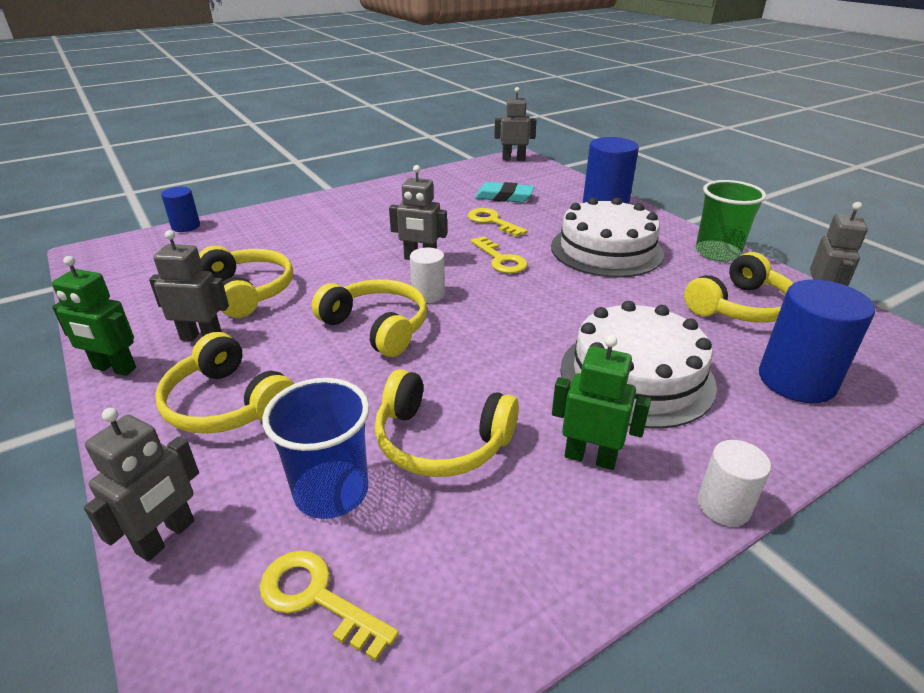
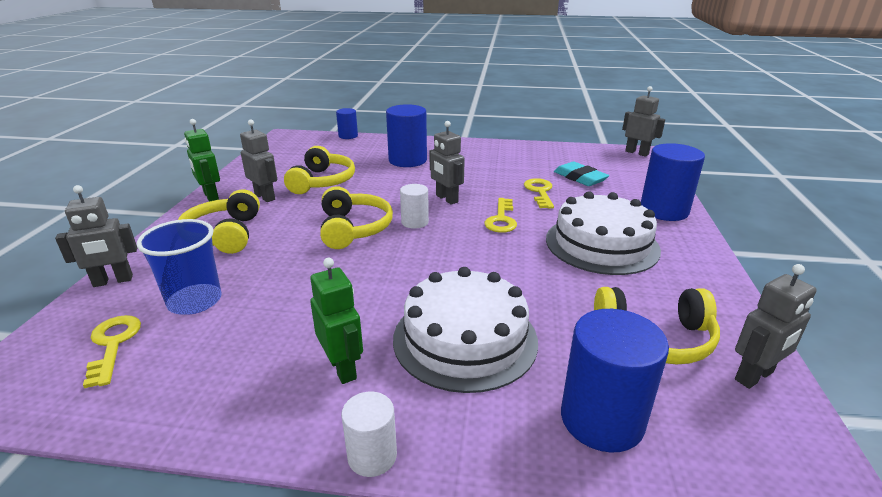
camera: 40 degrees right, 5 degrees down
yellow headphones [375,369,519,477] -> none
green cup [695,180,766,261] -> none
none -> blue cylinder [386,104,427,167]

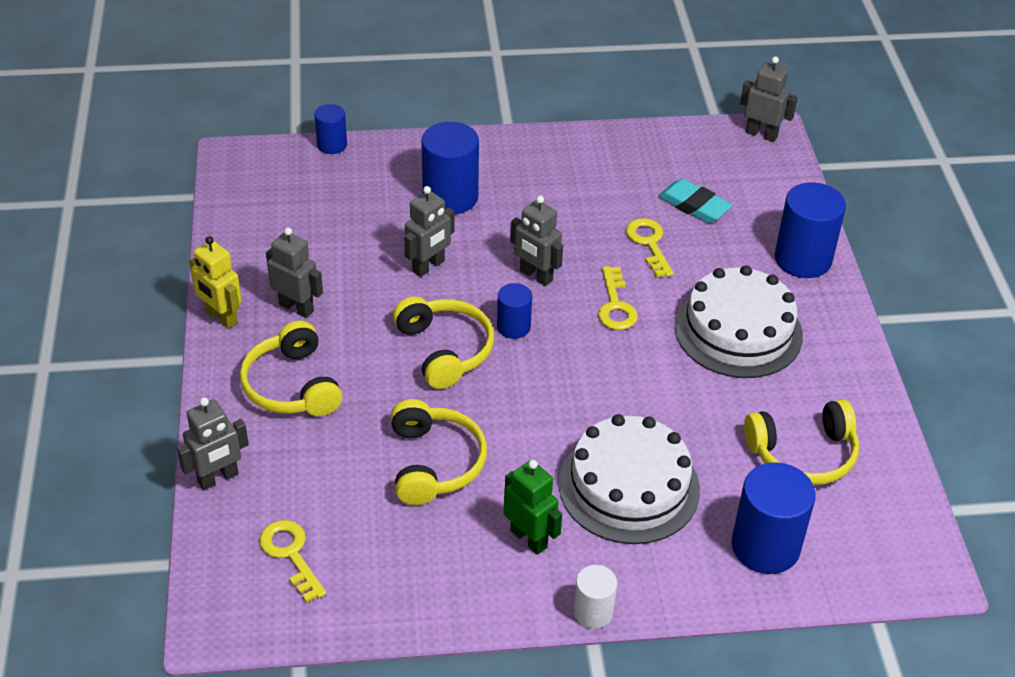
camera: 15 degrees left, 15 degrees up
blue cup [137,219,222,315] -> none
green robot [184,119,220,202] -> yellow robot [189,236,242,329]
yellow headphones [284,146,355,194] -> yellow headphones moved to [391,399,487,505]
white cylinder [400,184,429,229] -> blue cylinder [497,283,532,339]
grey robot [735,264,817,389] -> grey robot moved to [404,186,454,277]

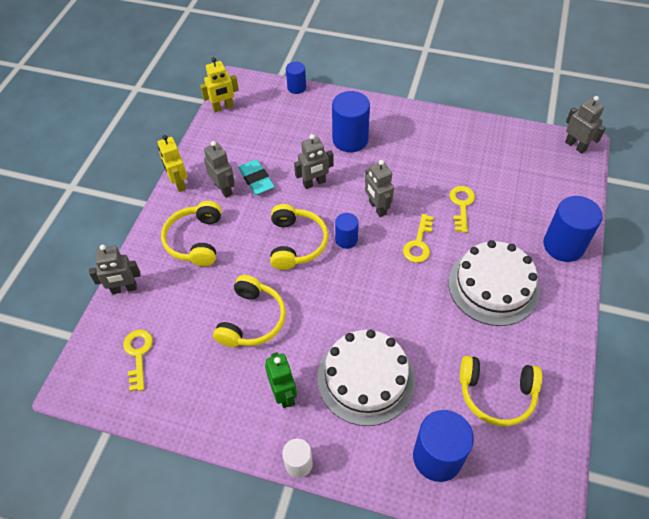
camera: 25 degrees right, 10 degrees up
turquoise eraser [658,178,733,223] -> turquoise eraser moved to [238,159,275,195]
none -> yellow robot [200,57,239,112]

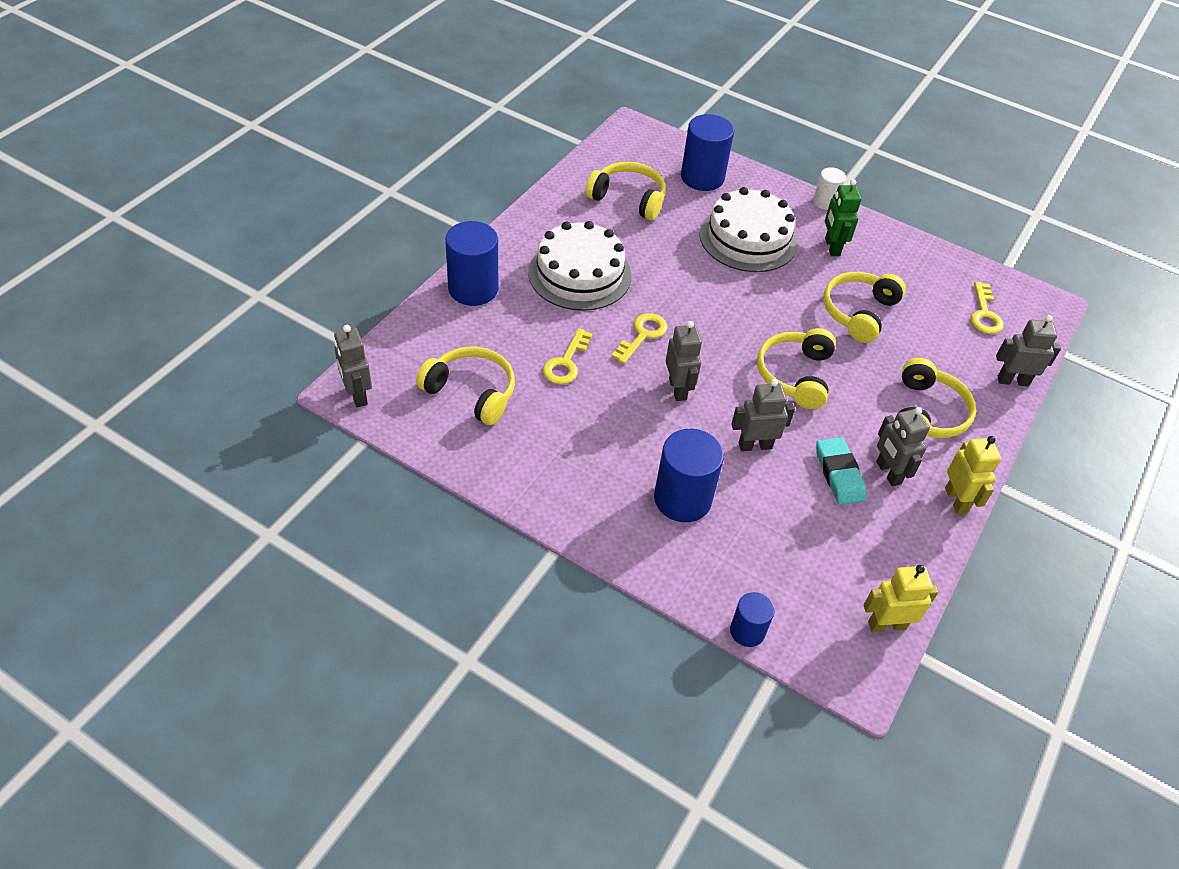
camera: 170 degrees left, 5 degrees down
blue cylinder [335,213,359,249] -> none
none -> yellow headphones [416,347,515,425]

